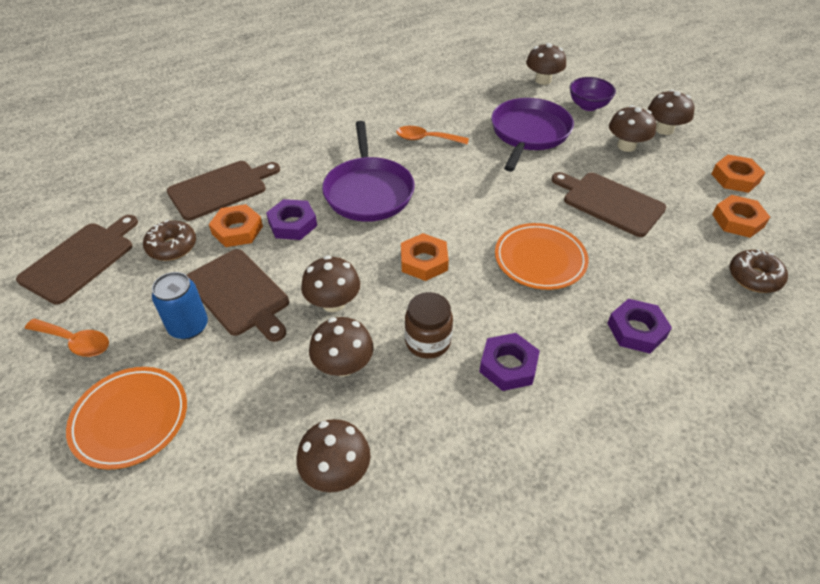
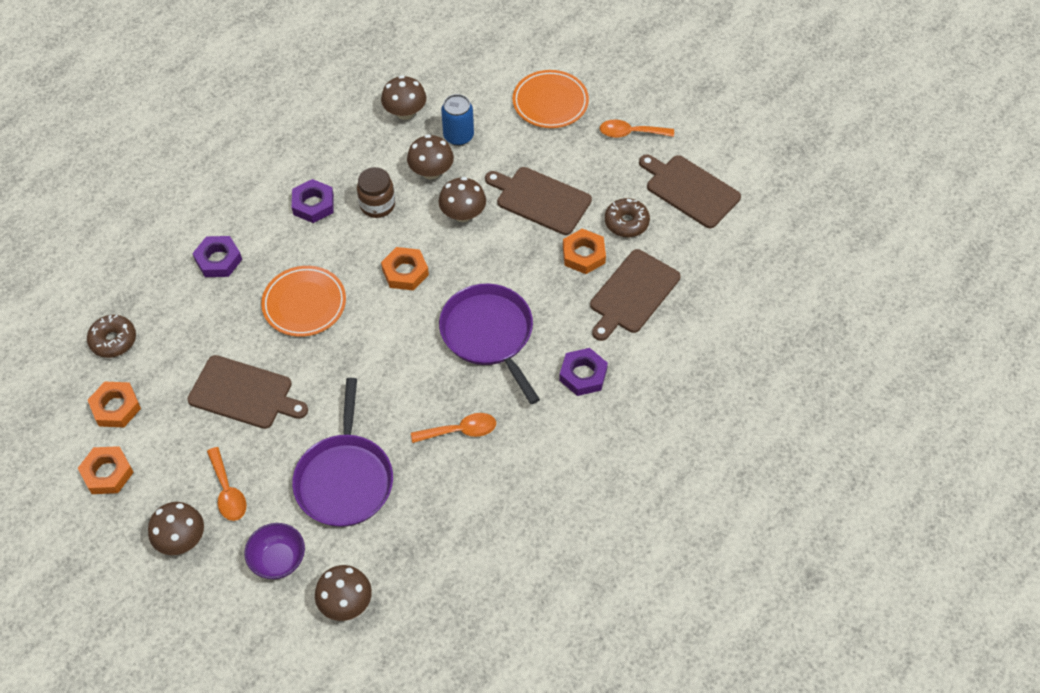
camera: 160 degrees right, 10 degrees up
brown cutting board [16,215,138,305] -> brown cutting board turned 120 degrees clockwise [639,154,741,228]
blue can [152,272,208,339] -> blue can moved to [441,94,474,146]
purple nut [266,199,317,240] -> purple nut moved to [559,348,608,396]
brown mushroom [609,105,656,152] -> orange spoon [207,447,246,521]

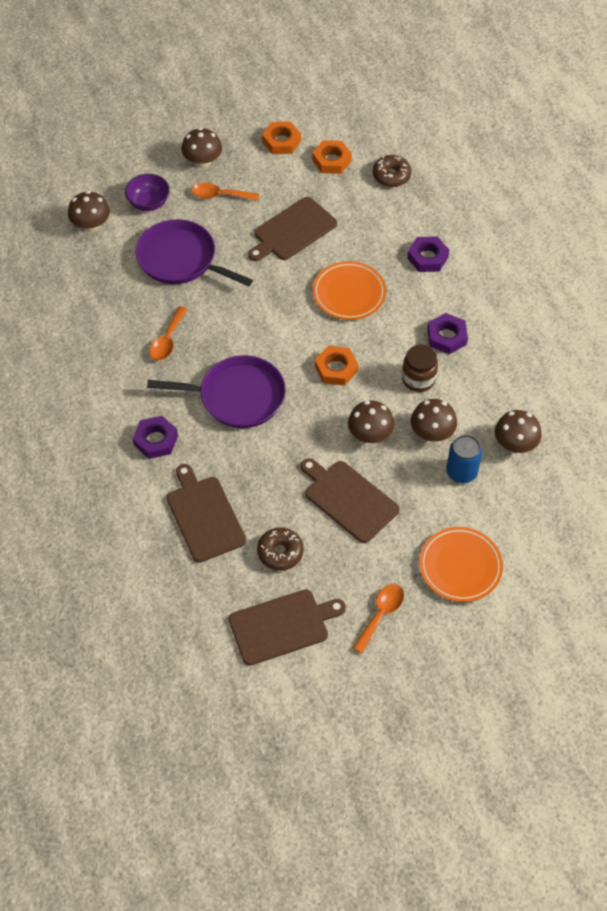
camera: 120 degrees right, 0 degrees up
brown cutting board [485,167,592,235] -> brown cutting board turned 105 degrees counterclockwise [301,458,399,543]
orange nut [563,229,606,274] -> none

